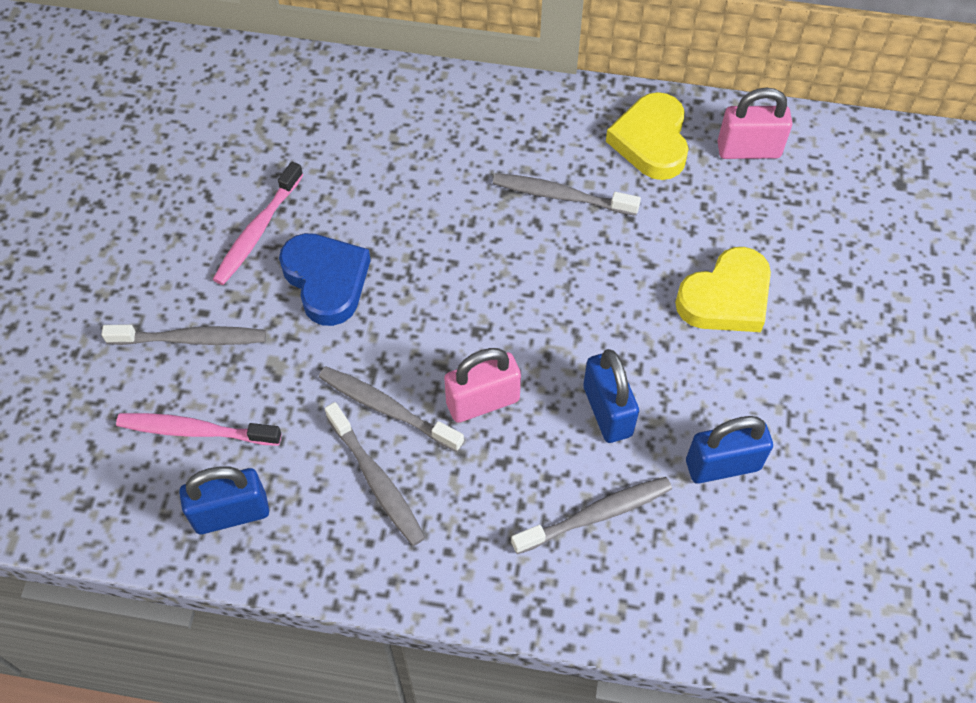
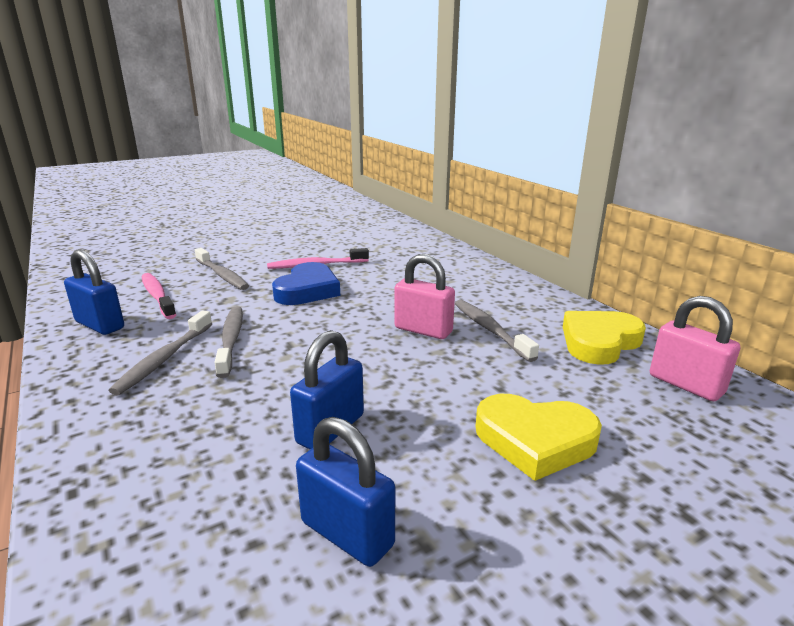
camera: 50 degrees right, 35 degrees down
pink padlock [444,348,521,423] -> pink padlock moved to [394,254,455,339]
grey toothbrush [511,477,672,554] -> none

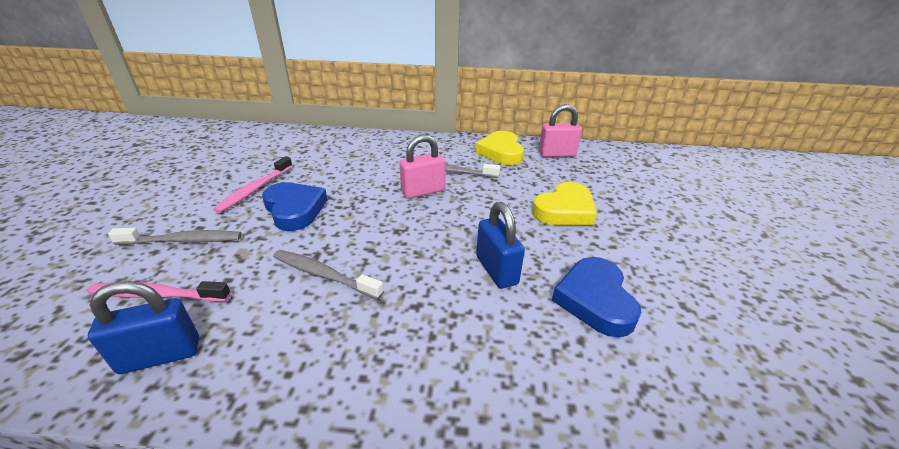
camera: 55 degrees left, 10 degrees up
grey toothbrush [109,310,212,395] -> none
blue padlock [296,417,395,567] -> blue heart [552,257,641,337]

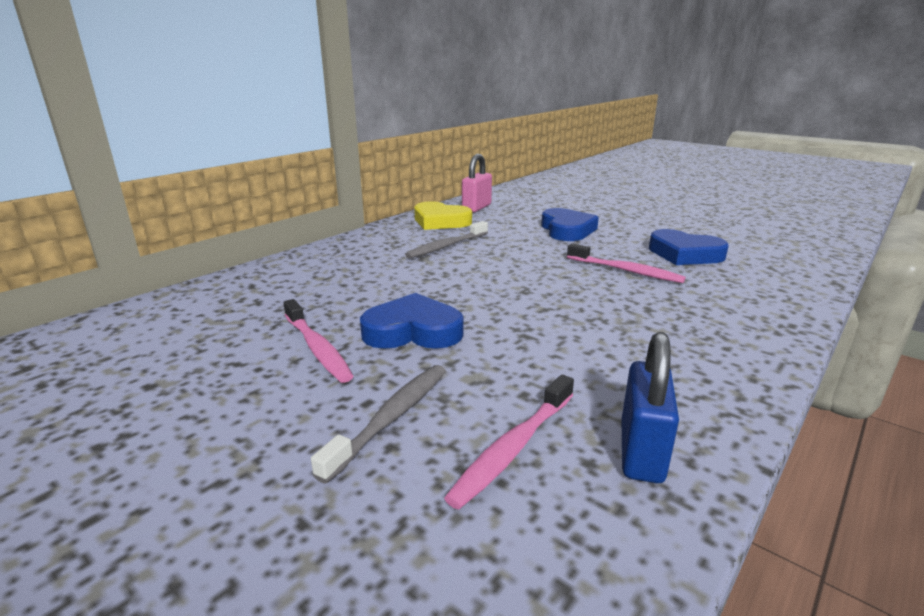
camera: 55 degrees left, 10 degrees down
grey toothbrush [273,250,384,300] -> none
pink padlock [399,135,446,199] -> none
blue padlock [476,202,525,289] -> pink toothbrush [567,243,686,283]
yellow heart [532,182,597,226] -> blue heart [541,208,599,241]

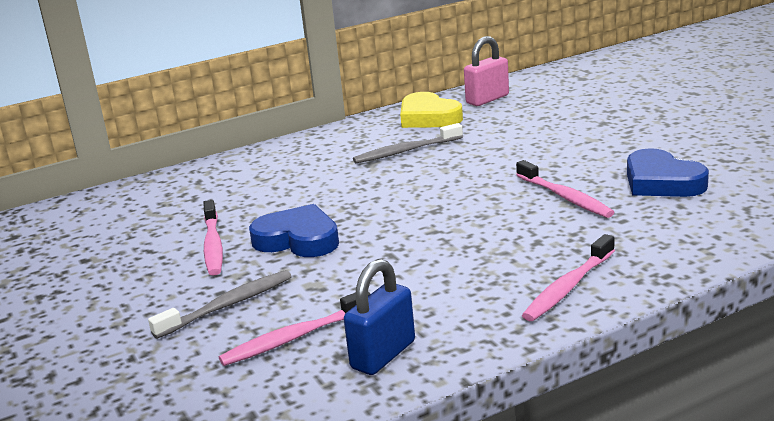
camera: 25 degrees right, 0 degrees up
blue heart [541,208,599,241] -> none
none -> pink toothbrush [522,234,615,321]

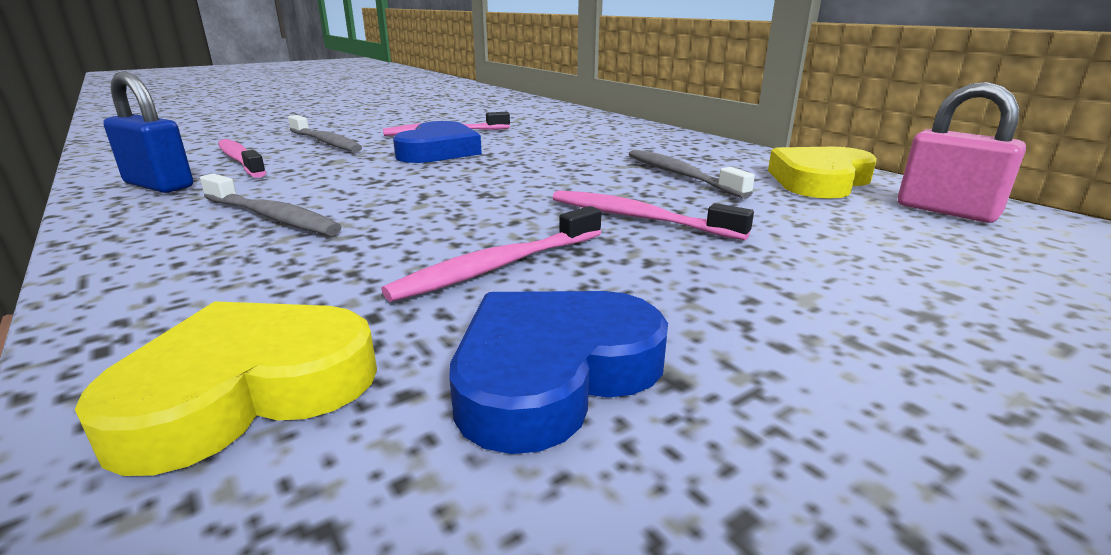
camera: 80 degrees right, 0 degrees up
pink toothbrush [522,234,615,321] -> pink toothbrush moved to [552,190,754,240]
none -> yellow heart [75,301,377,476]
none -> grey toothbrush [200,174,342,235]

